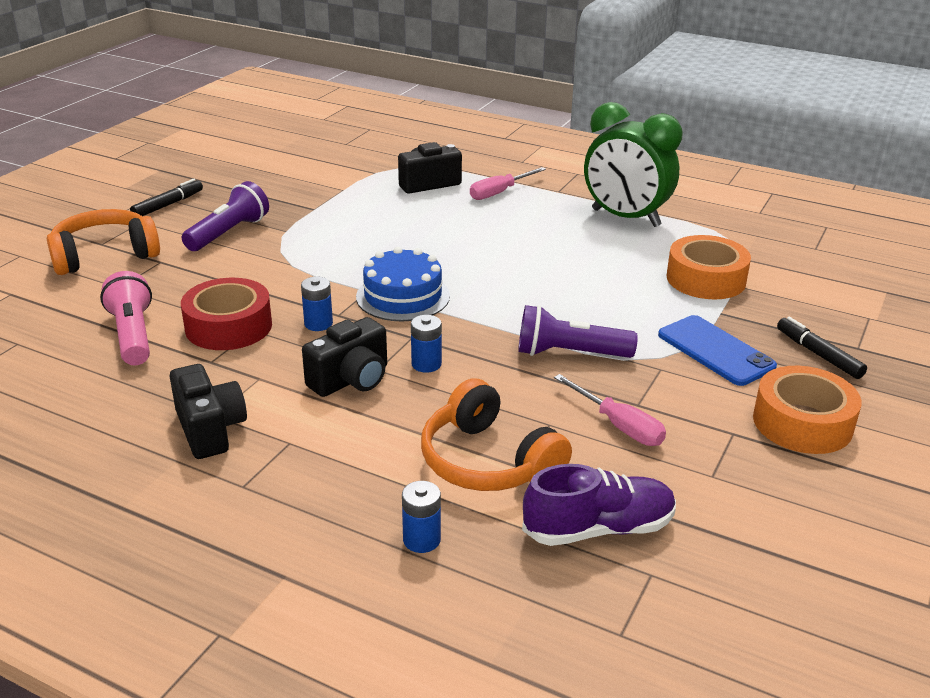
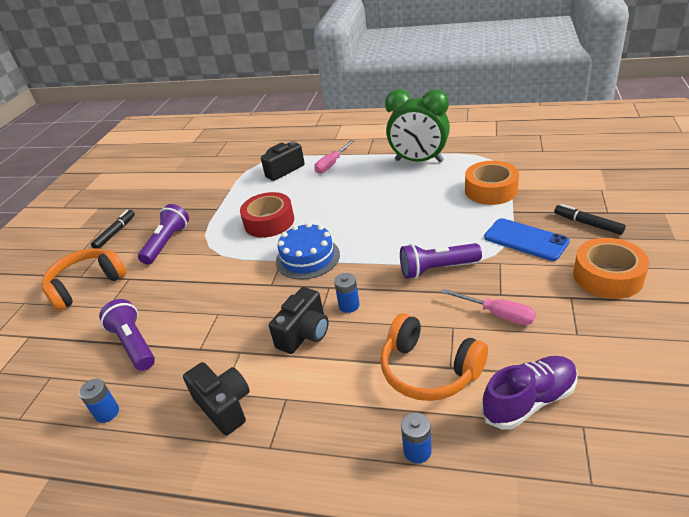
camera: 10 degrees left, 5 degrees up
pink flashlight [100,271,152,365] -> purple flashlight [99,299,155,371]
red tape [181,278,272,350] -> red tape moved to [240,192,294,238]
blue battery [301,277,333,331] -> blue battery moved to [79,379,119,423]

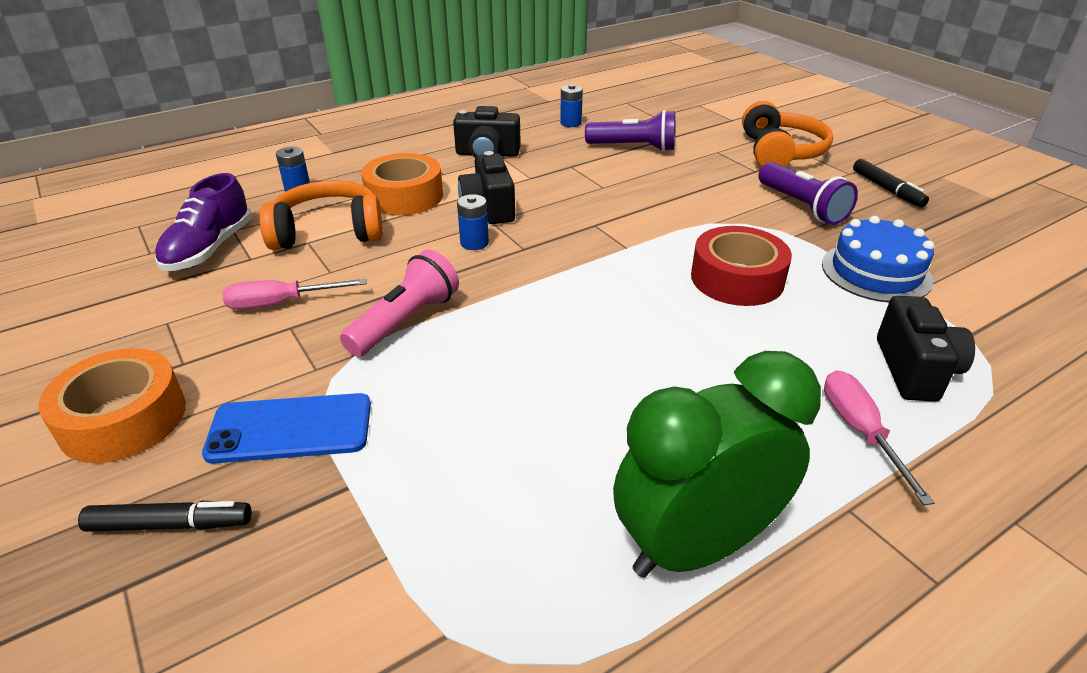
camera: 130 degrees right, 0 degrees up
blue cake [276,222,340,279] -> blue cake moved to [822,216,934,303]
purple flashlight [400,243,482,279] -> pink flashlight [340,250,459,357]
orange tape [465,161,519,205] -> orange tape moved to [361,153,443,215]

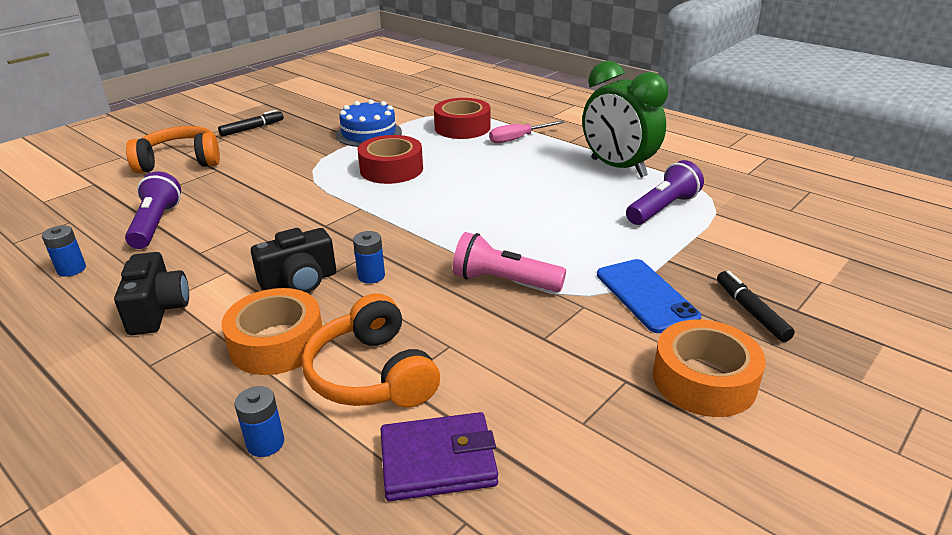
camera: 105 degrees left, 5 degrees down
purple shoe [155,173,252,271] -> purple wallet [380,412,498,501]
pink screwdriver [222,279,367,310] -> none
purple flashlight [758,162,858,225] -> purple flashlight moved to [626,160,704,225]
black camera [877,296,975,402] -> red tape [434,98,490,139]

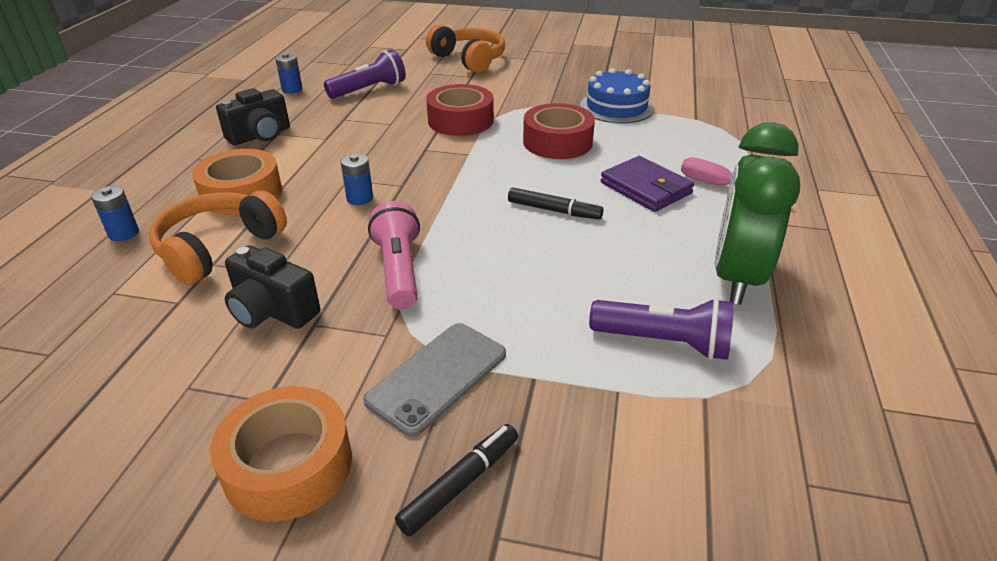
camera: 60 degrees right, 5 degrees up
black marker [218,110,284,137] -> black marker moved to [508,187,604,219]
black camera [251,228,336,293] -> black camera moved to [225,245,320,329]
purple wallet [380,412,498,501] -> purple wallet moved to [601,156,694,212]
red tape [434,98,490,139] -> red tape moved to [426,84,494,136]
blue phone [597,259,701,333] -> grey phone [363,323,506,437]

